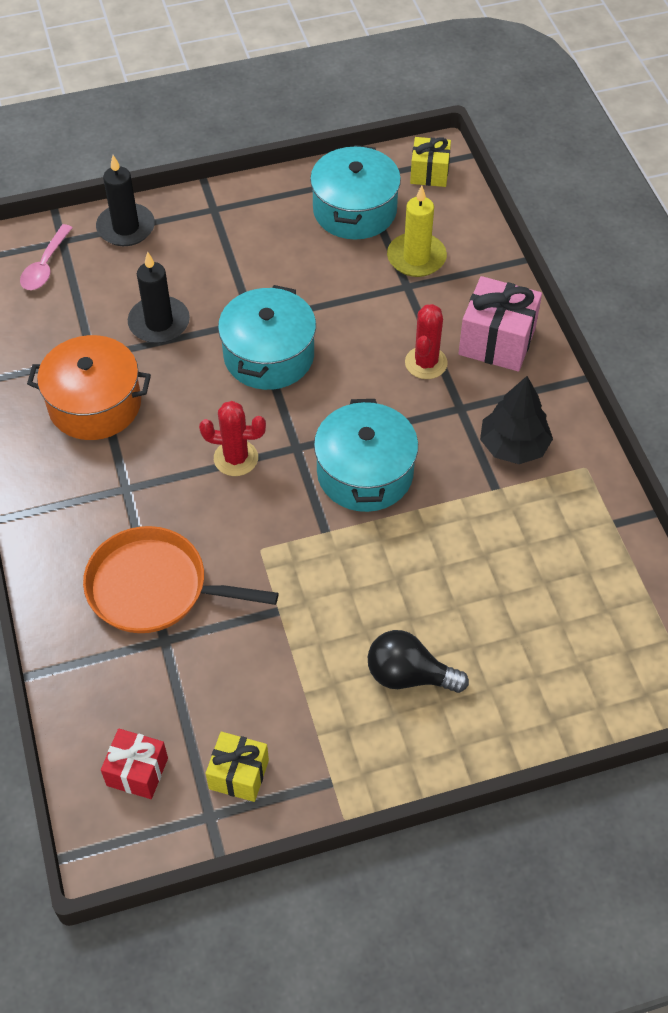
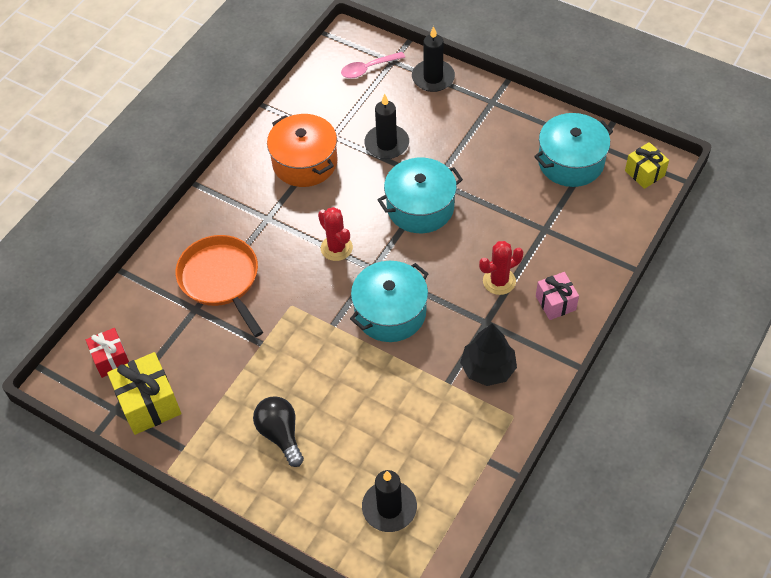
camera: 50 degrees right, 0 degrees up
yellow gift [206,732,269,802] -> yellow gift [107,352,181,435], size x1.60
yellow candle [387,186,447,277] -> none
pink gift [459,276,542,372] -> pink gift [536,272,579,320], size x0.63
none -> black candle [362,470,417,532]

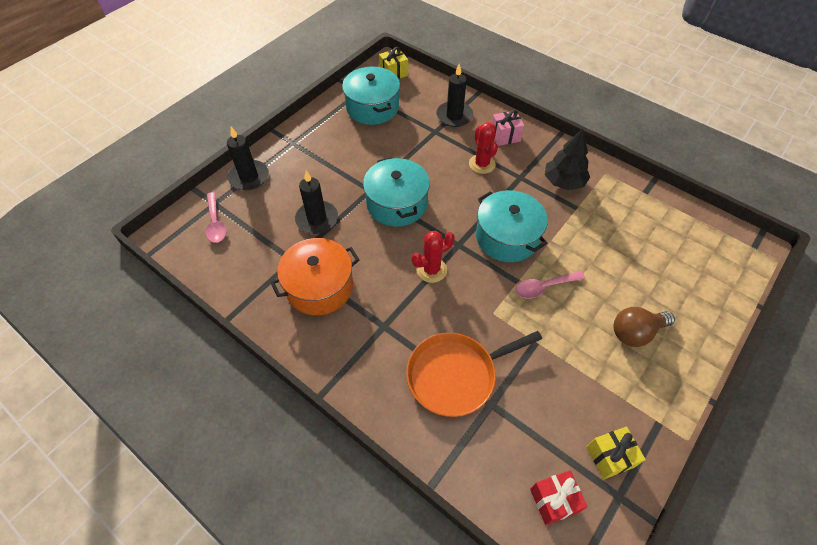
camera: 85 degrees left, 0 degrees up
yellow gift [107,352,181,435] -> yellow gift [587,427,646,479], size x0.63
black light bulb [253,396,304,467] -> brown light bulb [614,307,675,347]
black candle [362,470,417,532] -> black candle moved to [436,64,473,127]
none -> pink spoon [516,271,585,299]

